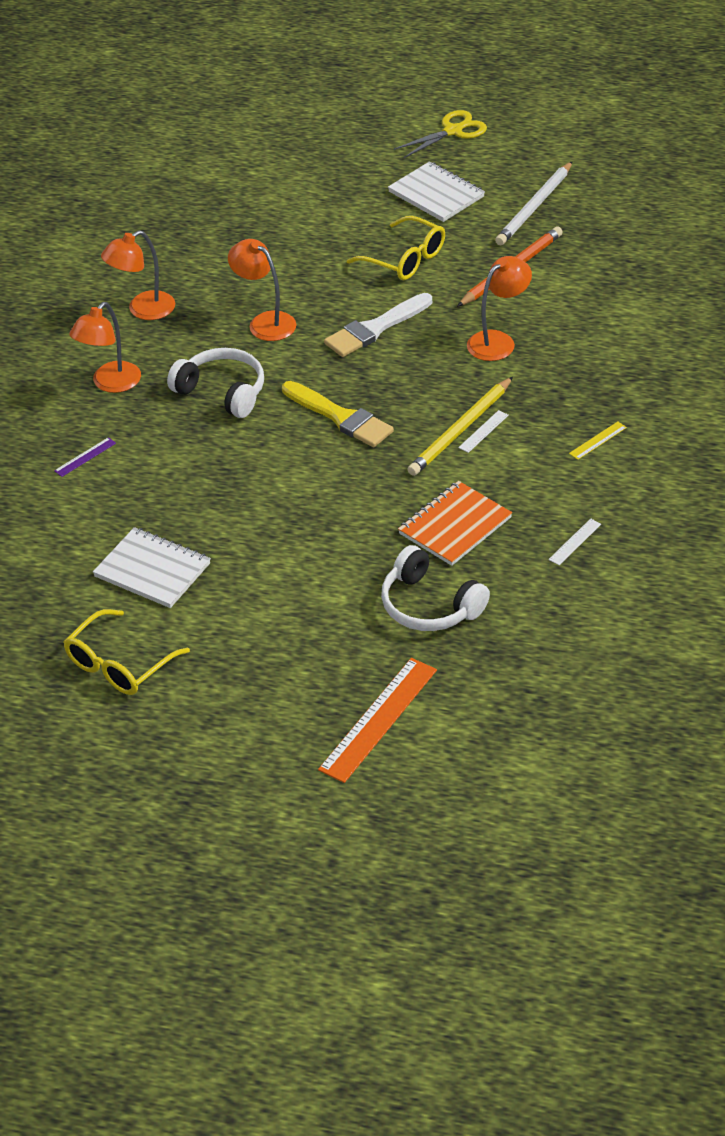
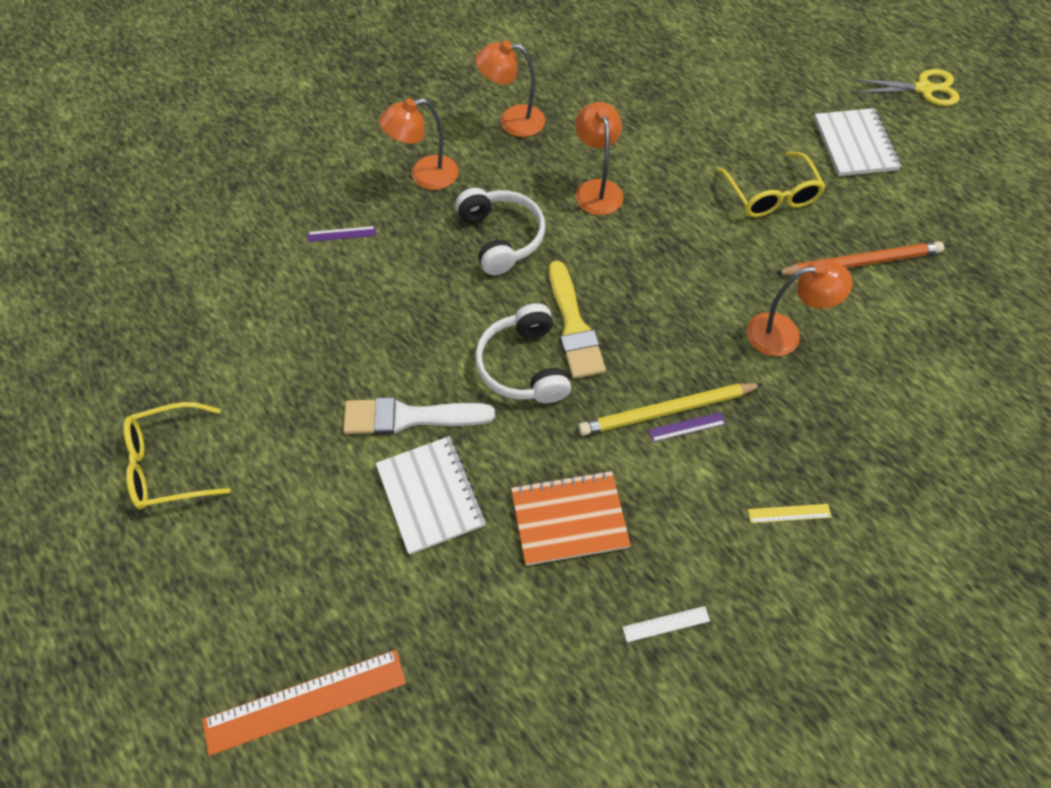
camera: 35 degrees right, 15 degrees up
white notebook [93,527,211,608] -> white notebook moved to [376,436,486,555]
white brush [324,293,432,357] -> white brush moved to [343,397,495,435]
white headphones [381,545,490,631] -> white headphones moved to [475,303,571,403]
white ruler [458,410,509,453] -> purple ruler [648,412,726,442]
white pencil [495,161,573,245] -> none

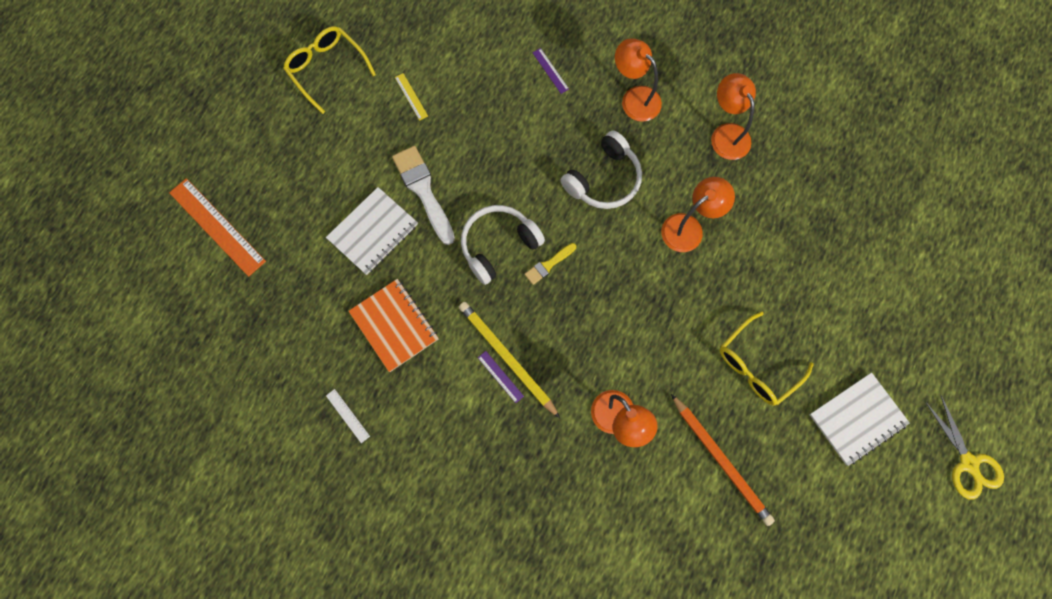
camera: 65 degrees right, 15 degrees up
yellow brush [549,261,606,379] -> yellow brush [525,243,576,285], size x0.53
yellow ruler [748,504,832,523] -> yellow ruler moved to [395,73,428,121]

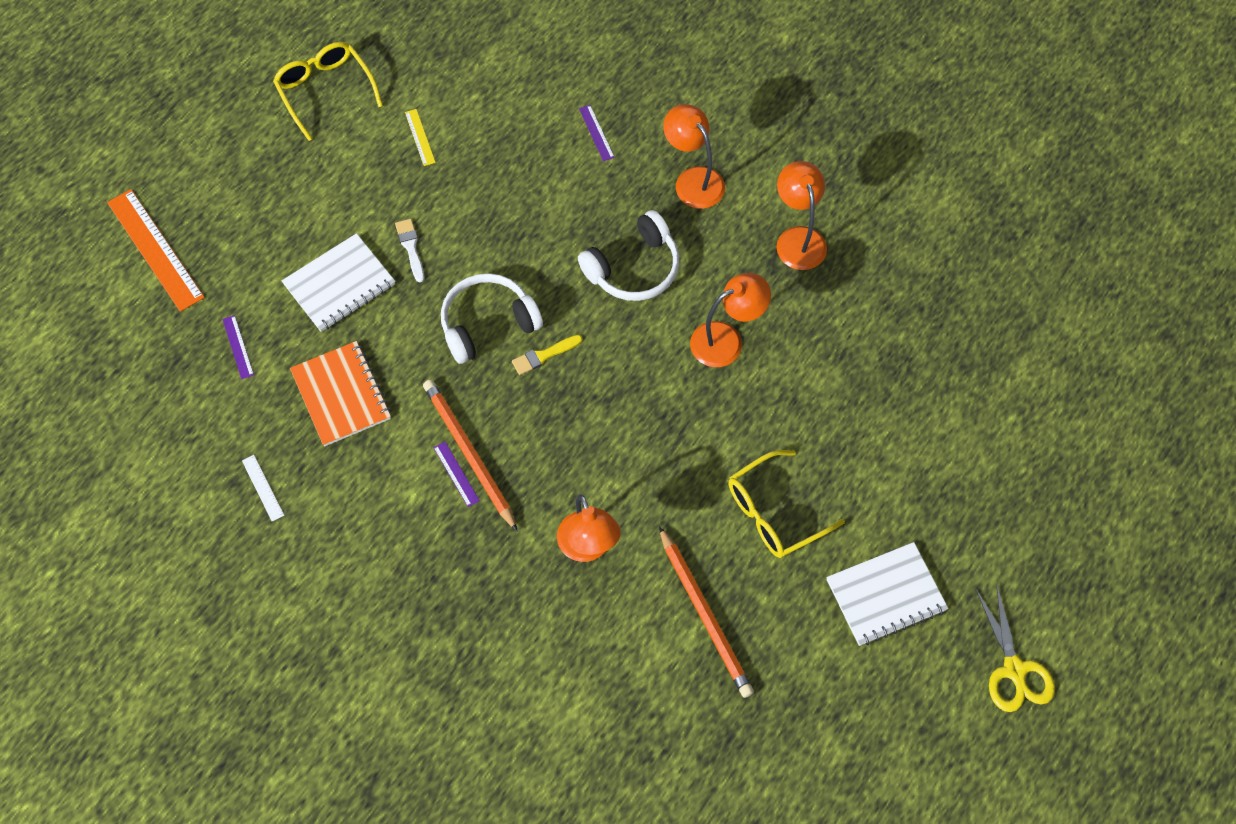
camera: 10 degrees right, 10 degrees down
white brush [392,146,455,245] -> white brush [395,219,424,282], size x0.53
yellow pencil [459,302,560,418] -> orange pencil [423,379,518,532]
none -> purple ruler [222,315,254,379]

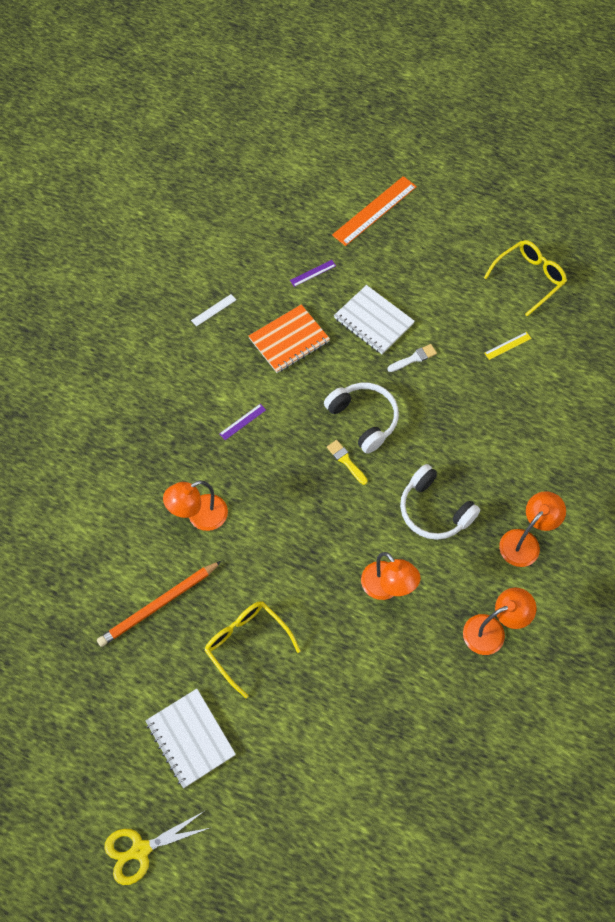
camera: 80 degrees right, 0 degrees up
orange pencil [423,379,518,532] -> none
purple ruler [579,105,615,161] -> none

